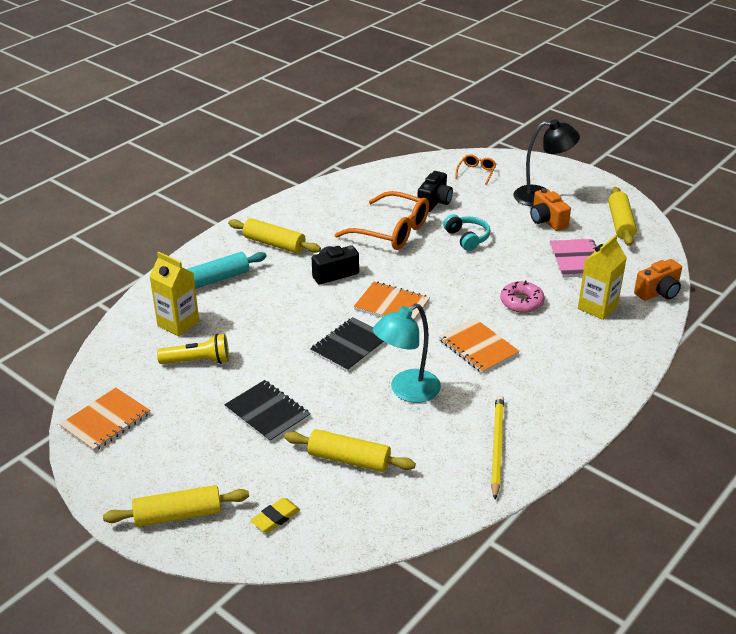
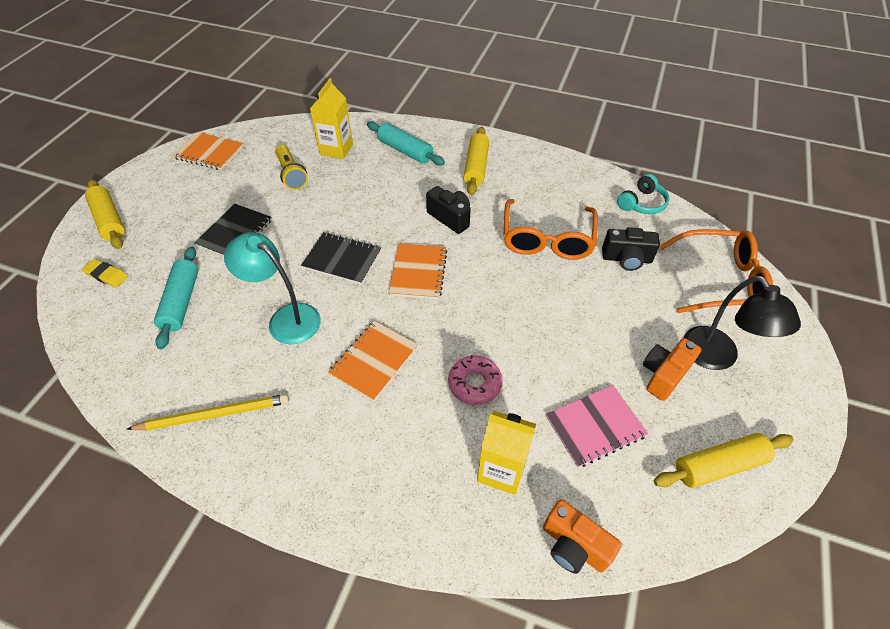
camera: 70 degrees right, 15 degrees up
yellow rolling pin [284,429,416,472] -> turquoise rolling pin [154,246,198,349]
turquoise headphones [443,214,491,251] -> turquoise headphones moved to [617,174,669,214]
orange glasses [455,154,496,185] -> orange glasses [659,229,773,313], size x2.10

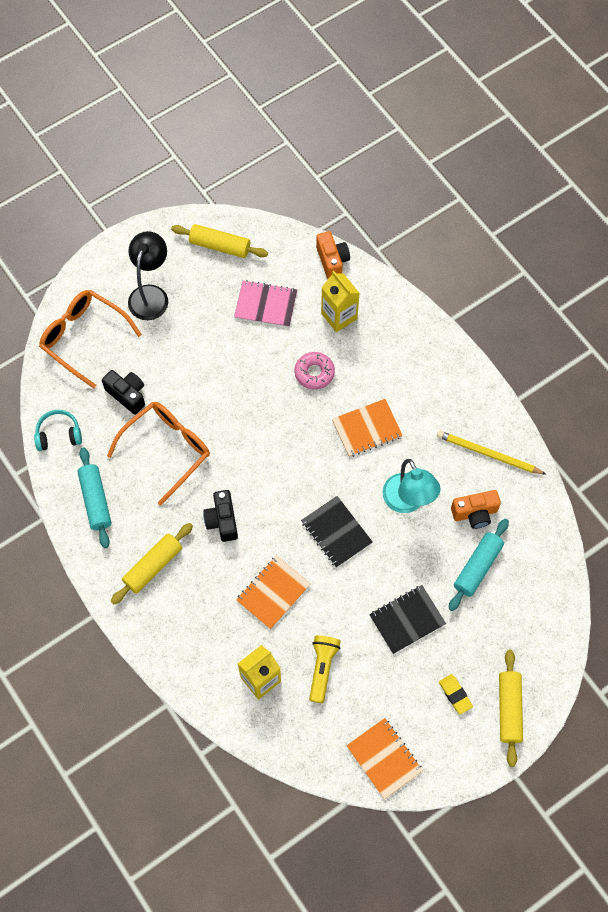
camera: 145 degrees left, 15 degrees up
yellow eraser [82,259,128,288] -> yellow eraser moved to [439,674,473,714]
turquoise rolling pin [367,121,445,166] -> turquoise rolling pin moved to [78,447,111,548]
orange notebook [388,243,447,299] -> orange notebook moved to [236,555,311,630]
orange camera [643,338,701,401] -> orange camera moved to [451,490,501,529]

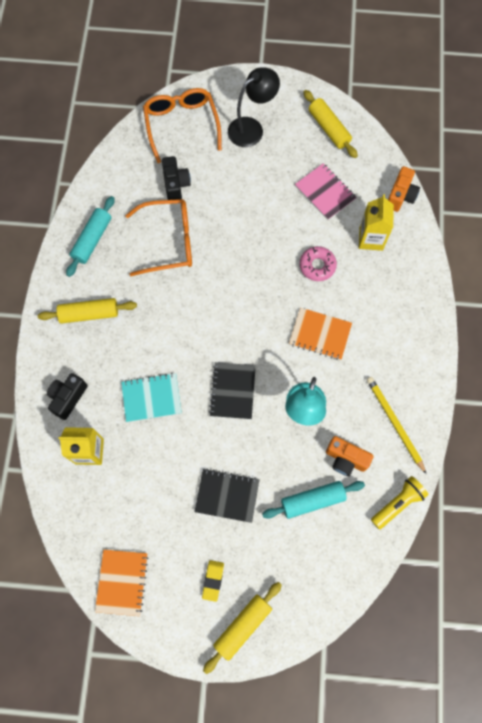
camera: 40 degrees right, 5 degrees up
turquoise headphones [34,410,82,451] -> none
black camera [203,490,238,542] -> black camera moved to [47,373,88,420]
orange notebook [236,555,311,630] -> turquoise notebook [121,373,182,422]
yellow flashlight [309,635,341,703] -> yellow flashlight moved to [371,476,429,529]

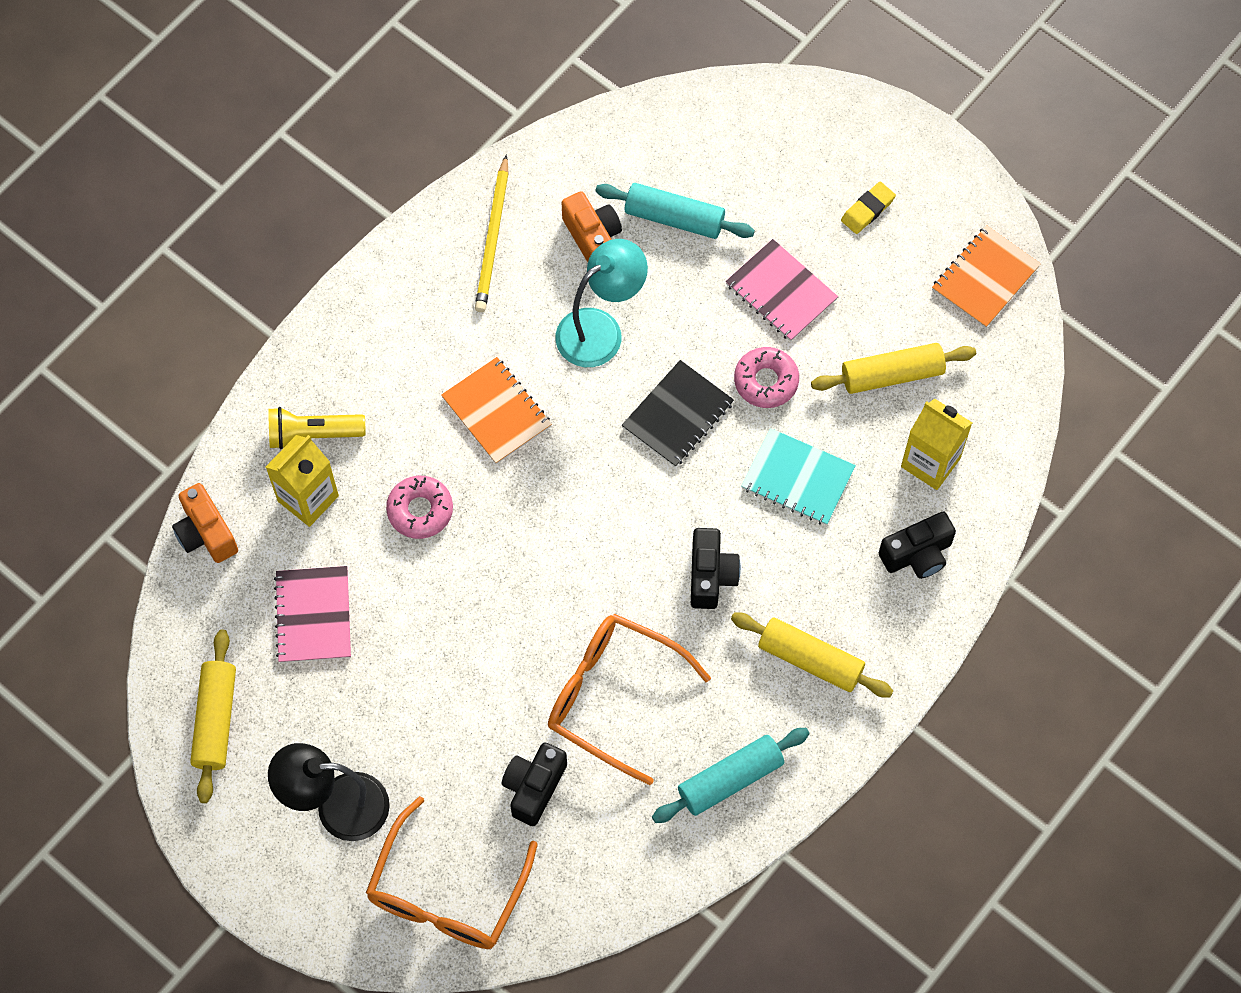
camera: 145 degrees left, 5 degrees down
black notebook [194,469,259,523] -> pink notebook [726,239,838,341]
yellow rolling pin [203,582,282,674] -> yellow rolling pin moved to [811,343,976,394]
yellow flashlight [371,476,429,529] -> yellow flashlight moved to [268,407,366,449]
orange camera [388,166,420,212] -> orange camera turned 90 degrees counterclockwise [172,483,238,563]
none -> black camera [691,528,741,609]
none -> pink donut [734,347,799,408]

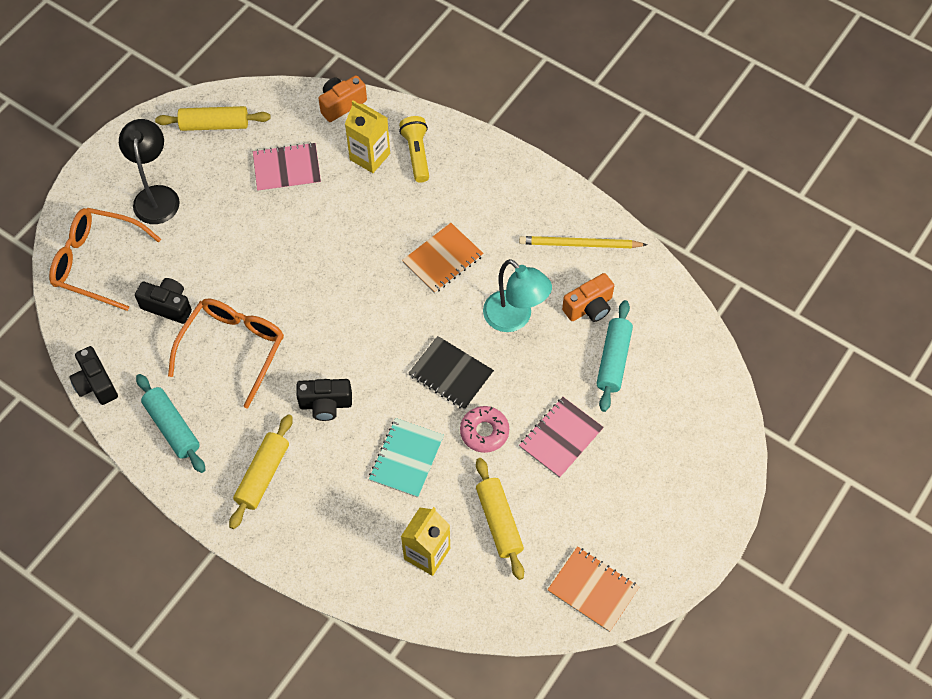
camera: 85 degrees right, 5 degrees down
pink donut [386,476,453,539] -> none
yellow eraser [841,182,896,234] -> none
black camera [879,511,956,579] -> black camera moved to [69,346,118,405]

